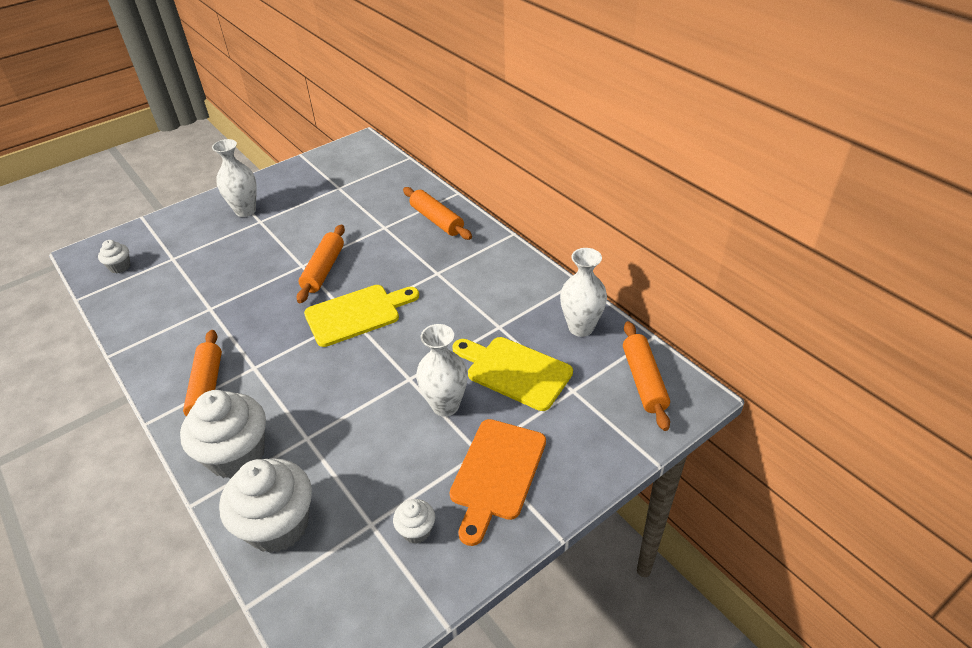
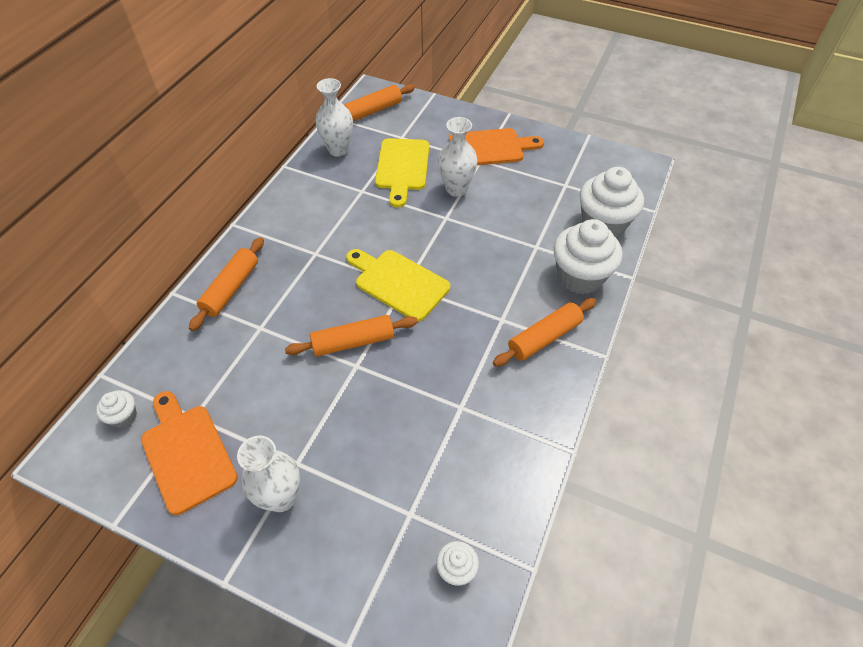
camera: 120 degrees left, 10 degrees up
white cupcake [393,499,435,544] -> white cupcake moved to [96,390,137,428]
none -> orange cutting board [141,391,238,515]

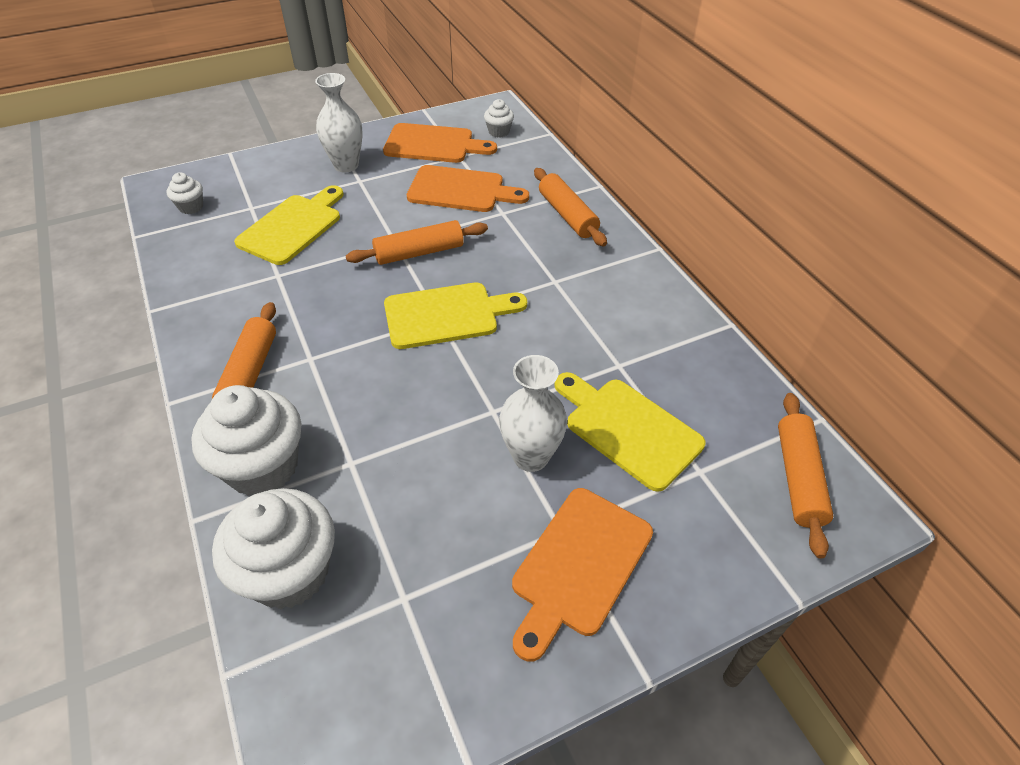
camera: 130 degrees right, 5 degrees down
orange rolling pin [285,315,418,356] -> orange rolling pin turned 45 degrees clockwise [346,220,488,265]
white vase [315,78,353,157] -> none
none -> yellow cutting board [234,185,343,265]
none -> orange cutting board [407,165,529,212]

